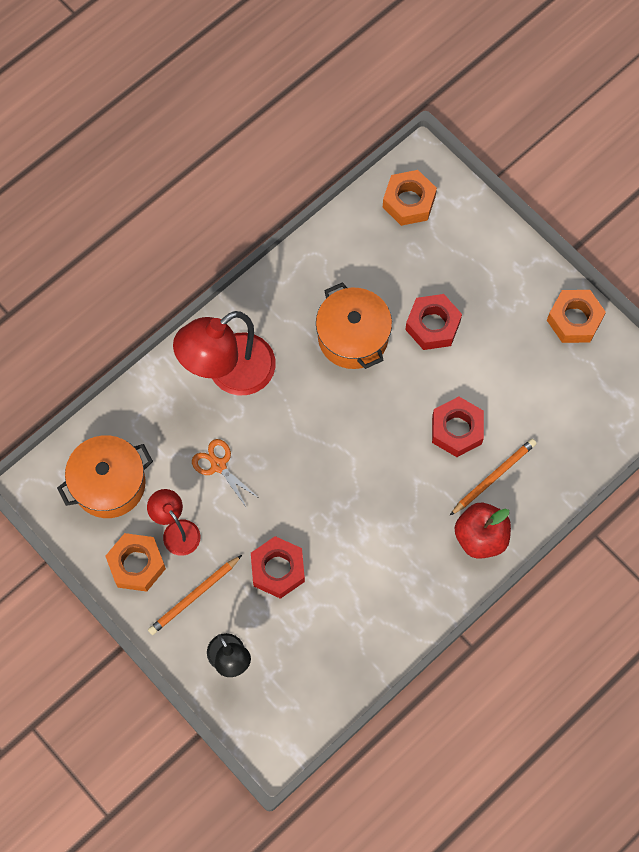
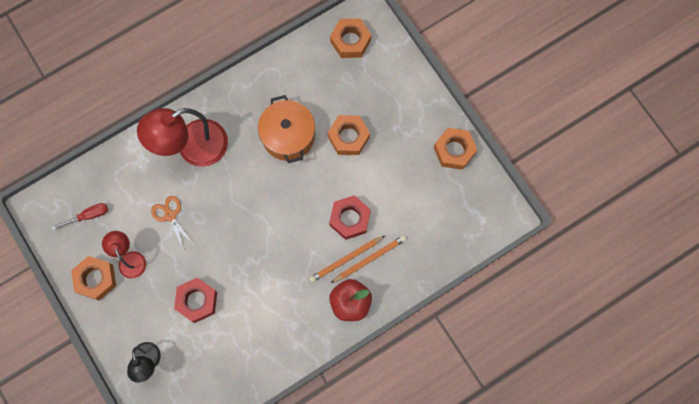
camera: 10 degrees right, 5 degrees up
orange pot [57,435,153,518] -> red screwdriver [52,203,108,230]
orange pencil [148,555,242,635] -> orange pencil moved to [309,236,385,282]
red nut [405,294,462,350] -> orange nut [328,115,370,155]

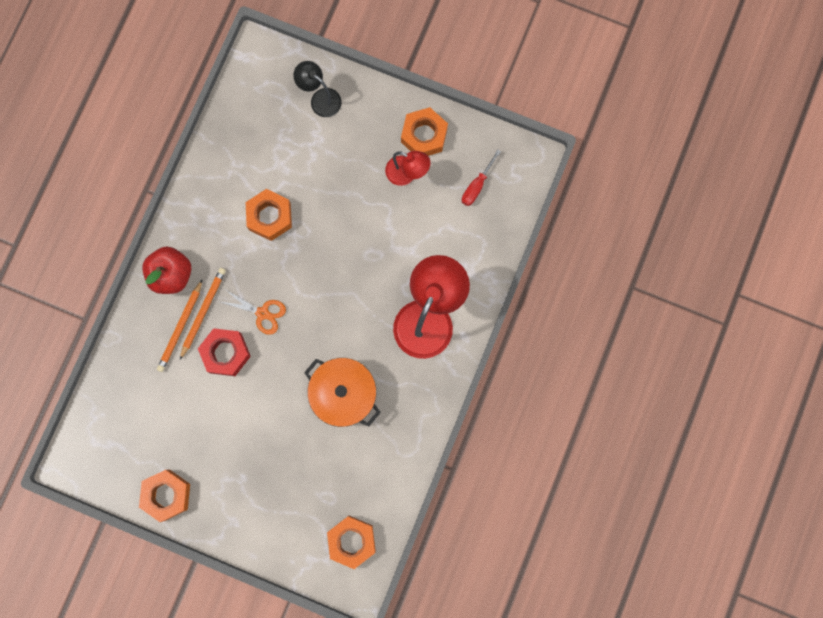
camera: 145 degrees right, 5 degrees up
orange scissors [151,196,194,251] -> orange scissors moved to [221,290,286,335]
red nut [174,278,217,323] -> none
orange nut [328,115,370,155] -> orange nut moved to [246,189,292,241]

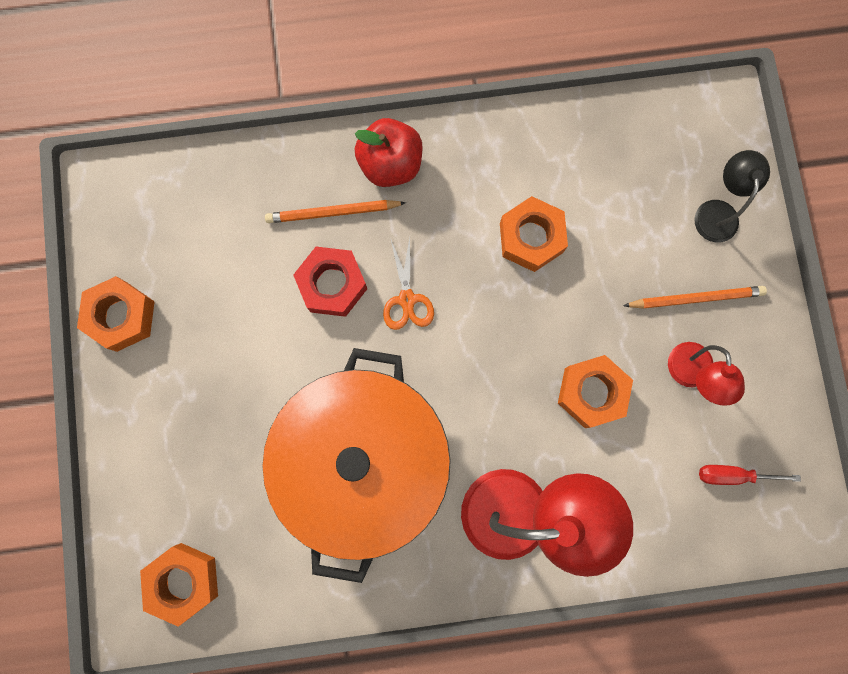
camera: 60 degrees right, 0 degrees up
orange pencil [180,268,226,360] -> orange pencil moved to [623,286,767,309]
orange pot [304,358,381,427] -> orange pot [262,348,451,583], size x1.71
orange nut [401,107,448,156] -> orange nut moved to [558,355,633,428]

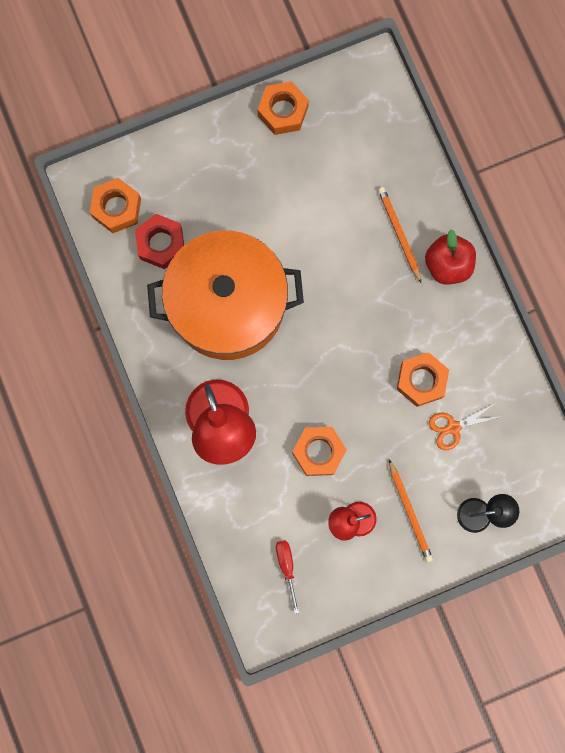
camera: 75 degrees right, 0 degrees up
red nut [293,247,367,317] -> red nut moved to [135,214,184,269]
orange scissors [383,238,434,330] -> orange scissors moved to [429,403,502,450]

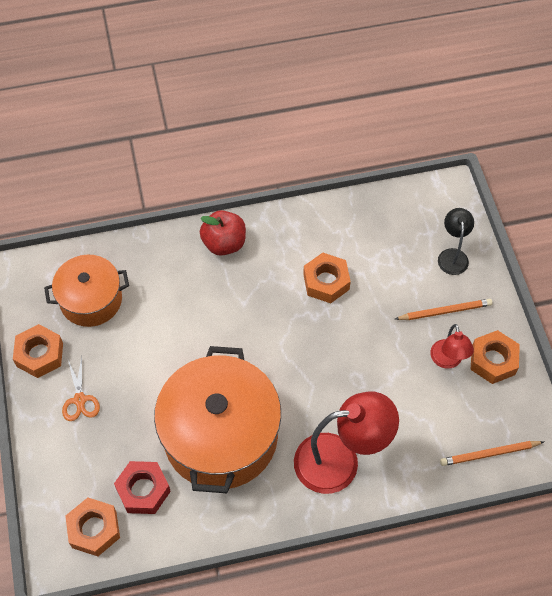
camera: 80 degrees left, 20 degrees down
red screwdriver [276,540,299,614] -> none
orange nut [292,427,347,476] -> orange nut moved to [471,330,520,384]
orange pencil [378,187,421,283] -> orange pencil moved to [440,441,544,466]
orange scissors [429,403,502,450] -> orange scissors moved to [62,357,100,421]
none -> orange pot [44,255,129,327]

